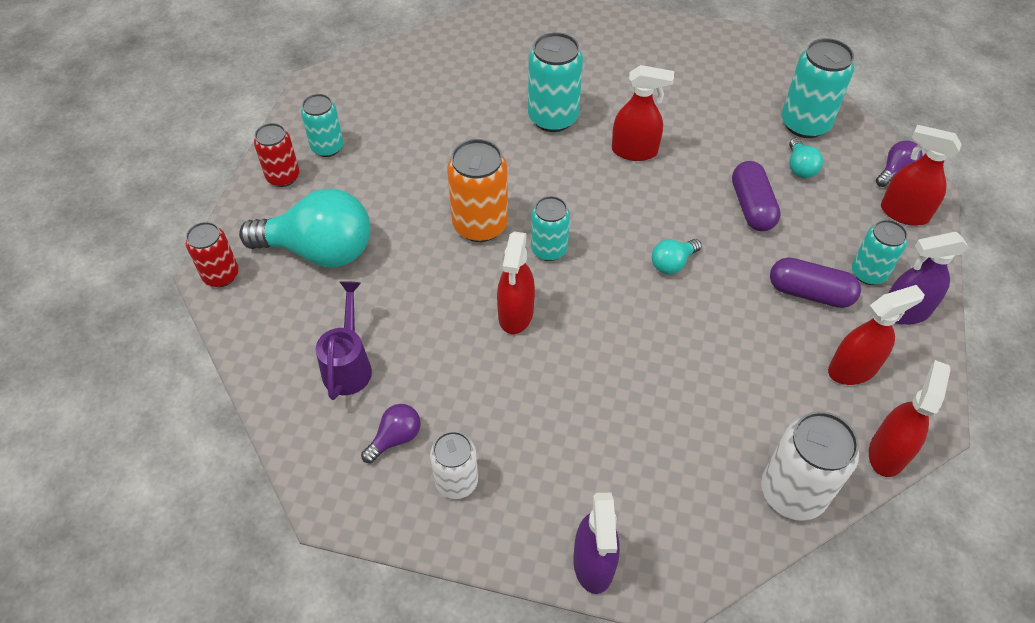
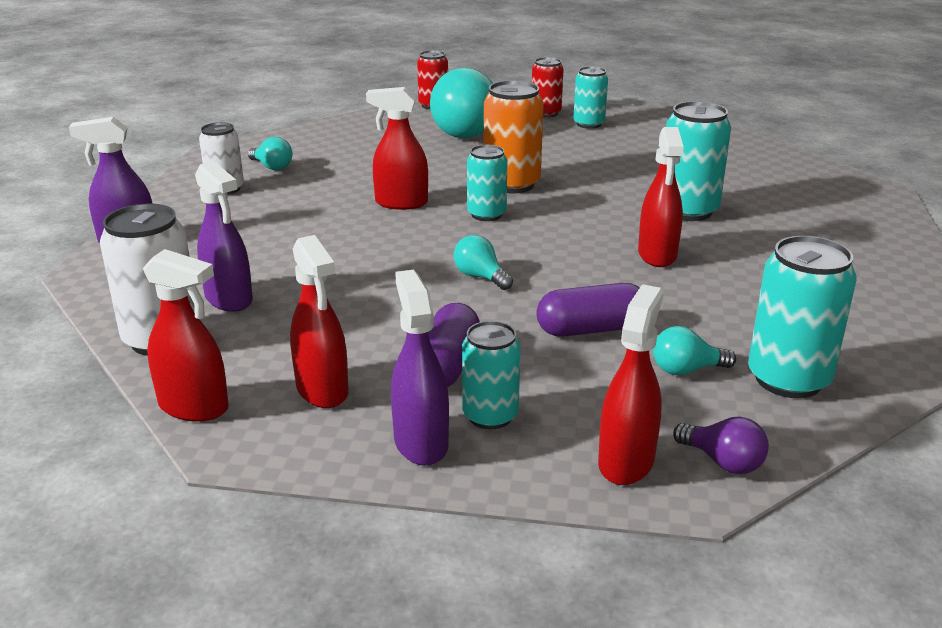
camera: 85 degrees right, 25 degrees down
purple watering can [316,281,372,400] -> none
purple light bulb [361,404,421,463] -> turquoise light bulb [248,137,292,170]
none -> purple spray bottle [195,161,253,312]

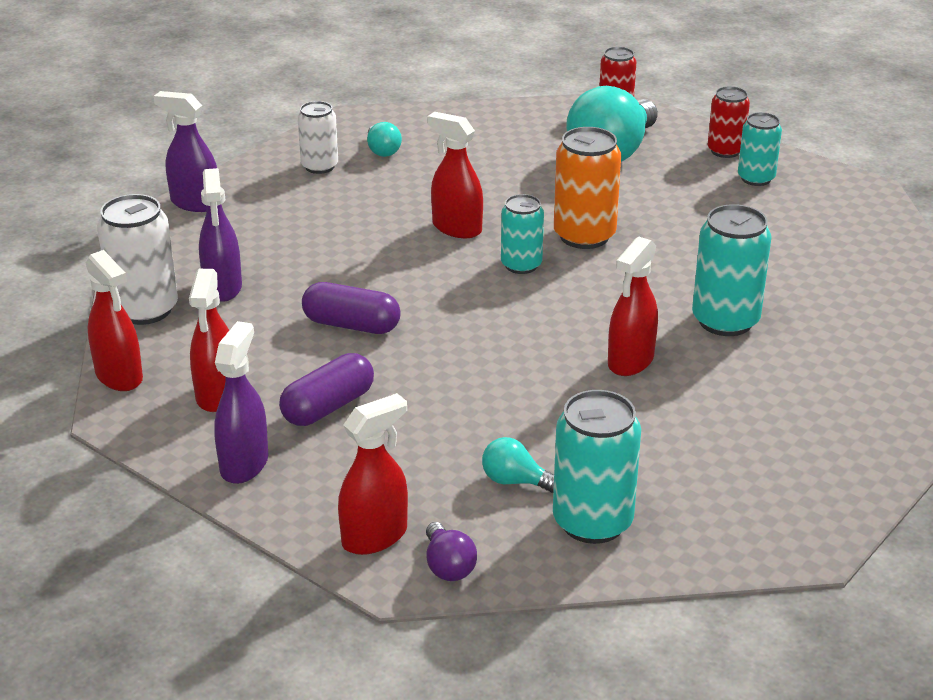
camera: 30 degrees right, 5 degrees up
turquoise light bulb [453,235,513,290] -> none
turquoise can [462,321,521,429] -> none
purple capsule [536,283,639,337] -> purple capsule moved to [302,282,401,334]

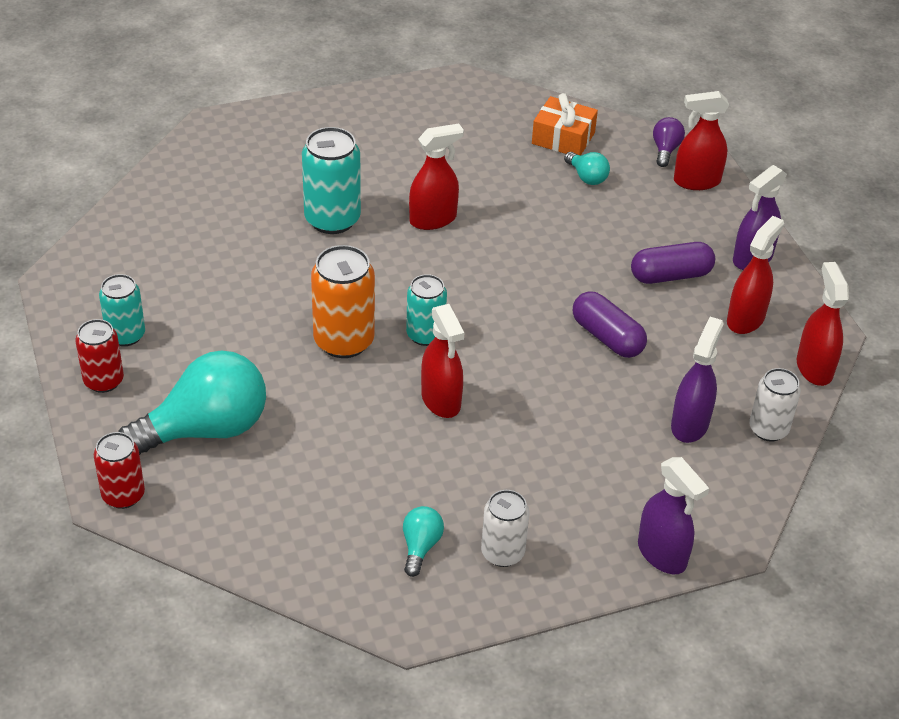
camera: 150 degrees left, 10 degrees up
white can [97,194,178,325] -> white can [749,368,801,442], size x0.64
turquoise can [553,390,641,544] -> orange gift [532,93,598,155]

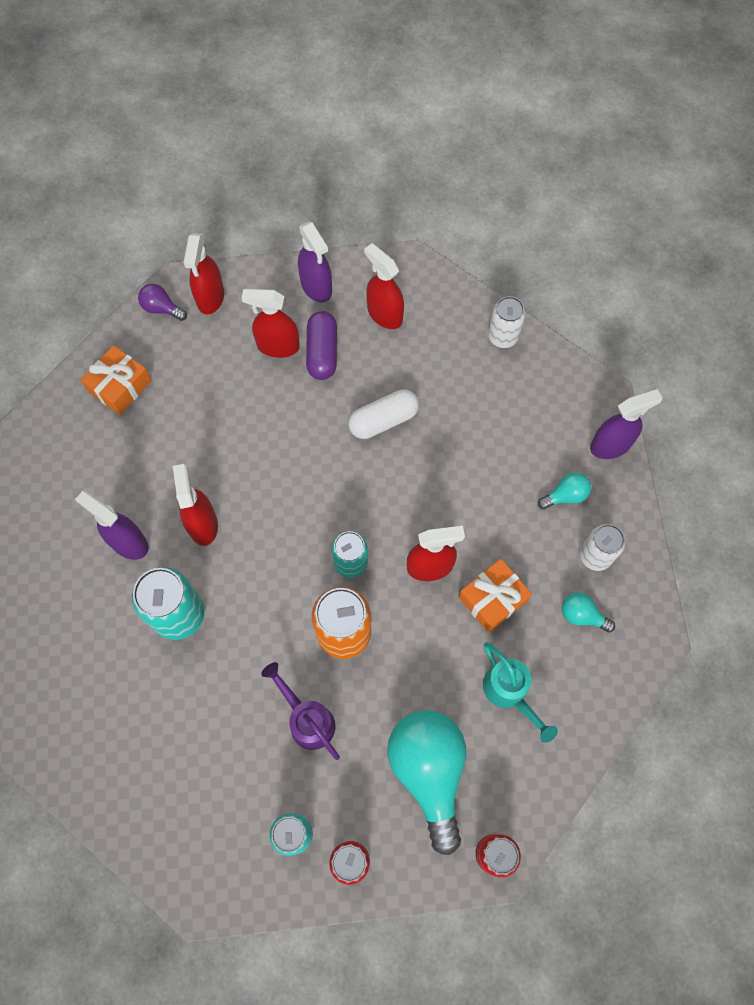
camera: 75 degrees left, 25 degrees up
turquoise light bulb [564,152,610,185] -> turquoise light bulb moved to [538,472,591,509]
purple capsule [573,291,647,358] -> white capsule [348,389,419,439]
purple spray bottle [671,317,724,443] -> purple spray bottle moved to [75,491,149,560]
red spray bottle [797,262,849,386] -> red spray bottle moved to [242,289,300,358]
none -> purple watering can [261,662,340,760]
none -> orange gift [459,559,532,633]
none -> turquoise watering can [483,642,558,743]

